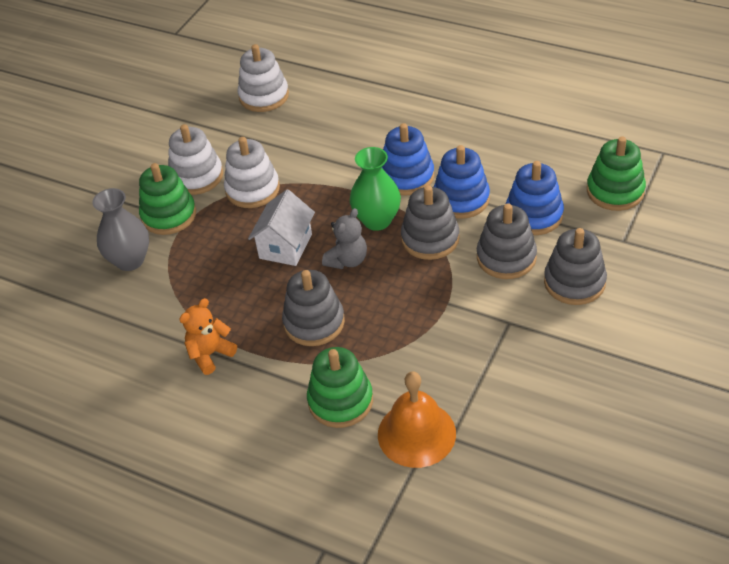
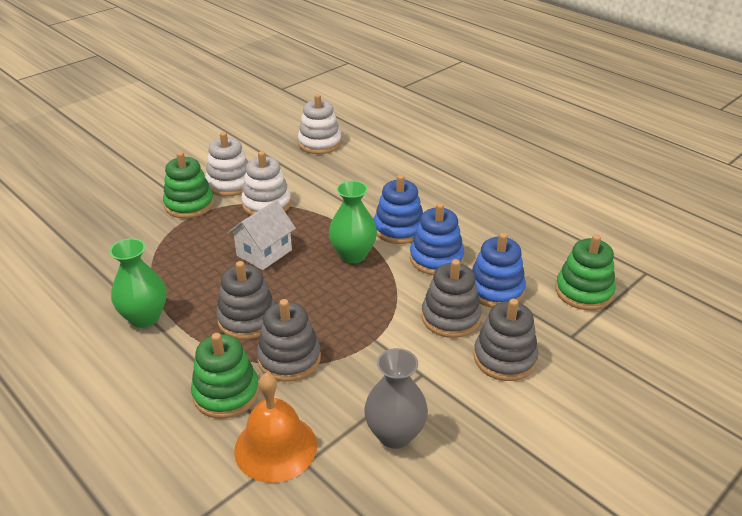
camera: 15 degrees right, 10 degrees down
grey vase [93,188,149,271] -> grey vase moved to [364,348,428,449]
orange teddy bear [179,298,237,375] -> green vase [110,238,167,328]
grey teddy bear [322,208,367,269] -> none
grey stacking toy [401,185,460,260] -> grey stacking toy moved to [257,299,321,382]

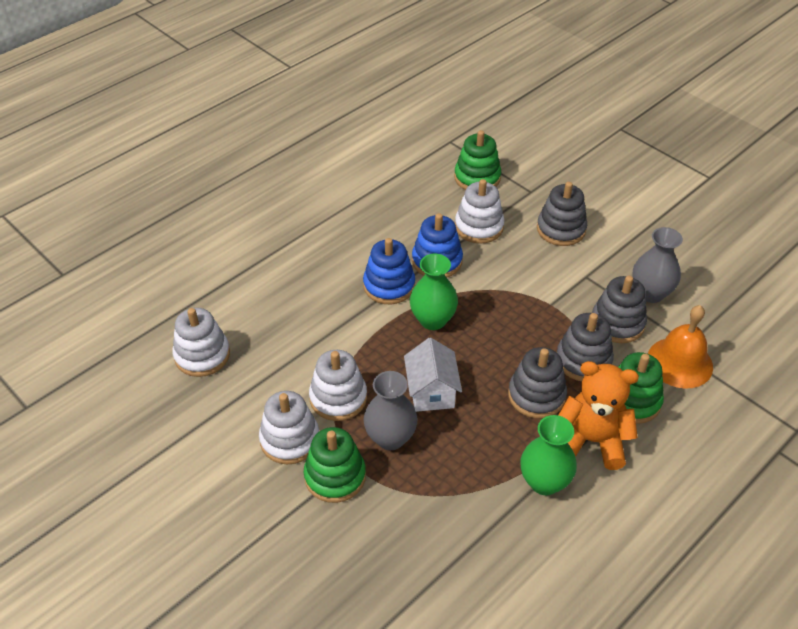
camera: 90 degrees left, 10 degrees up
white house [228,200,296,270] -> white house turned 45 degrees clockwise [404,338,462,412]
grey stacking toy [421,259,482,338] -> grey stacking toy moved to [592,276,647,343]
blue stacking toy [472,233,526,308] -> white stacking toy [455,179,504,244]
none -> grey vase [364,371,418,450]
none -> orange teddy bear [558,361,639,470]

